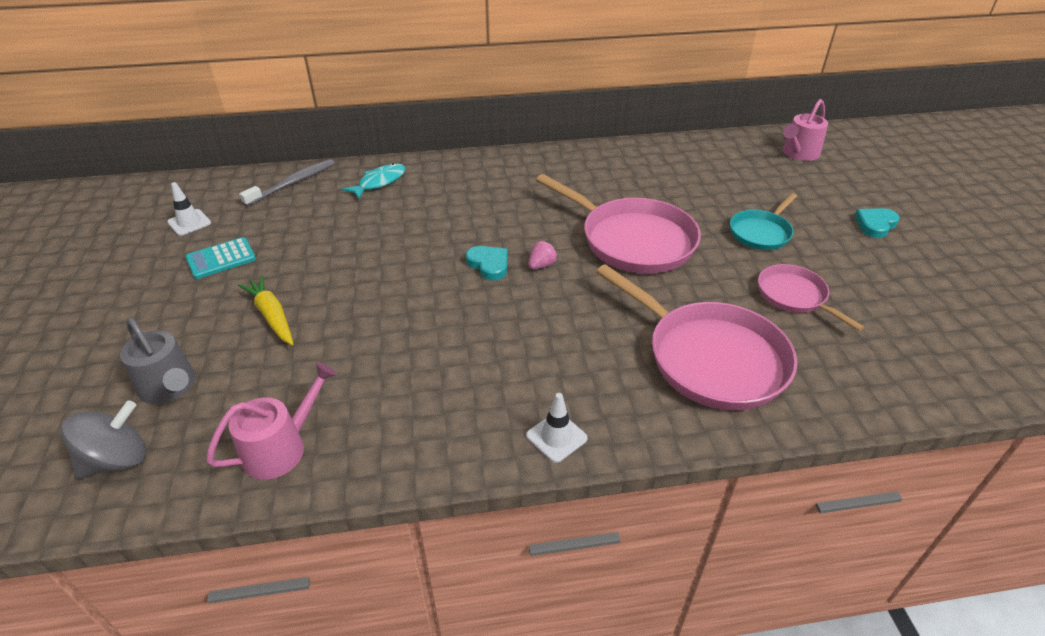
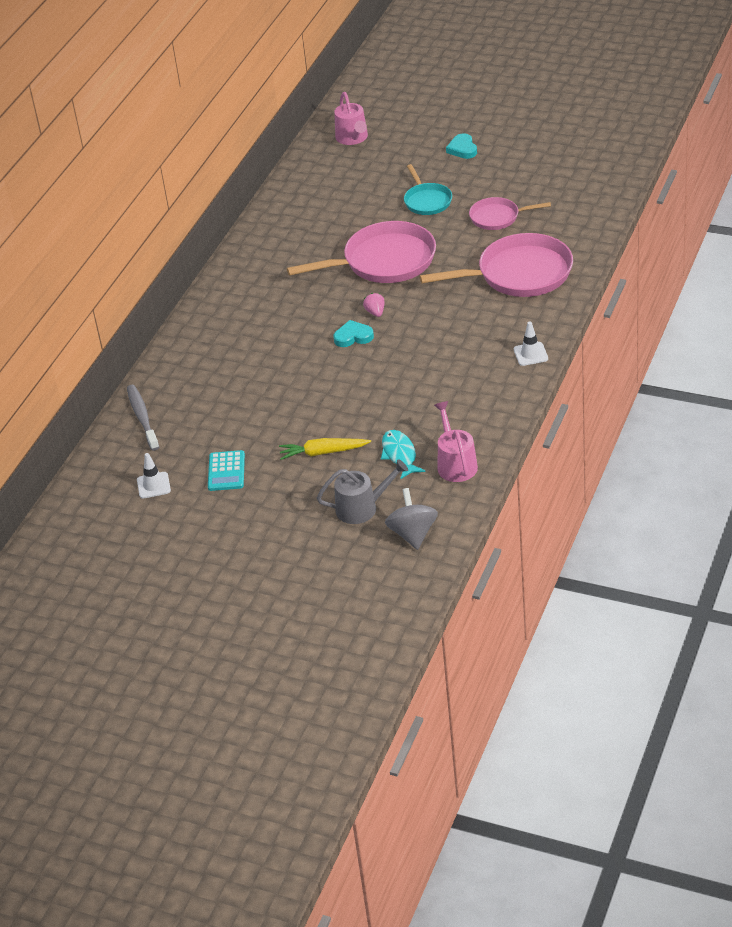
camera: 55 degrees left, 0 degrees up
turquoise fish [342,163,405,199] -> turquoise fish moved to [381,430,426,479]

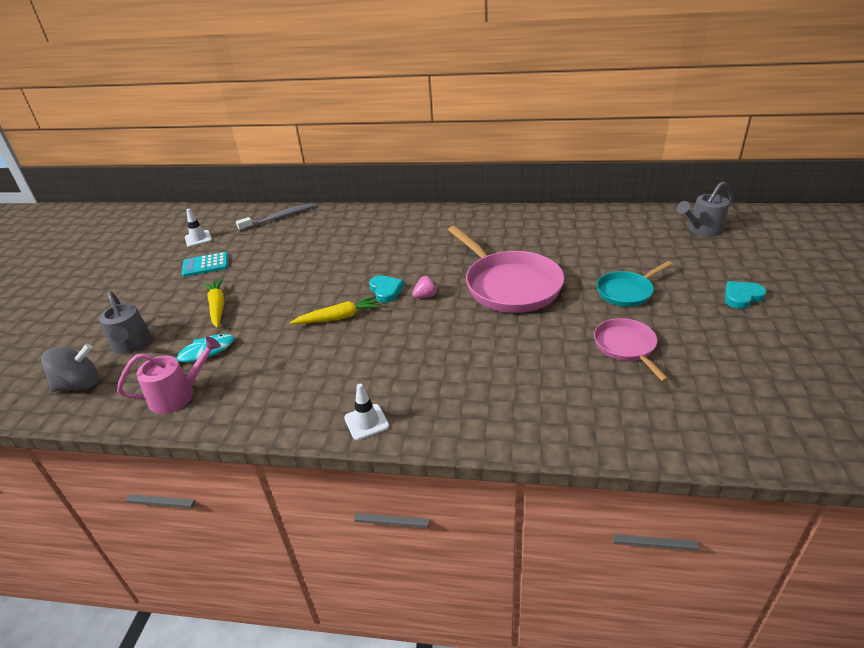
camera: 75 degrees right, 5 degrees down
pink watering can [334,92,368,145] -> grey watering can [677,181,733,236]
pink pan [420,233,573,297] -> none
none -> yellow carrot [290,296,381,324]

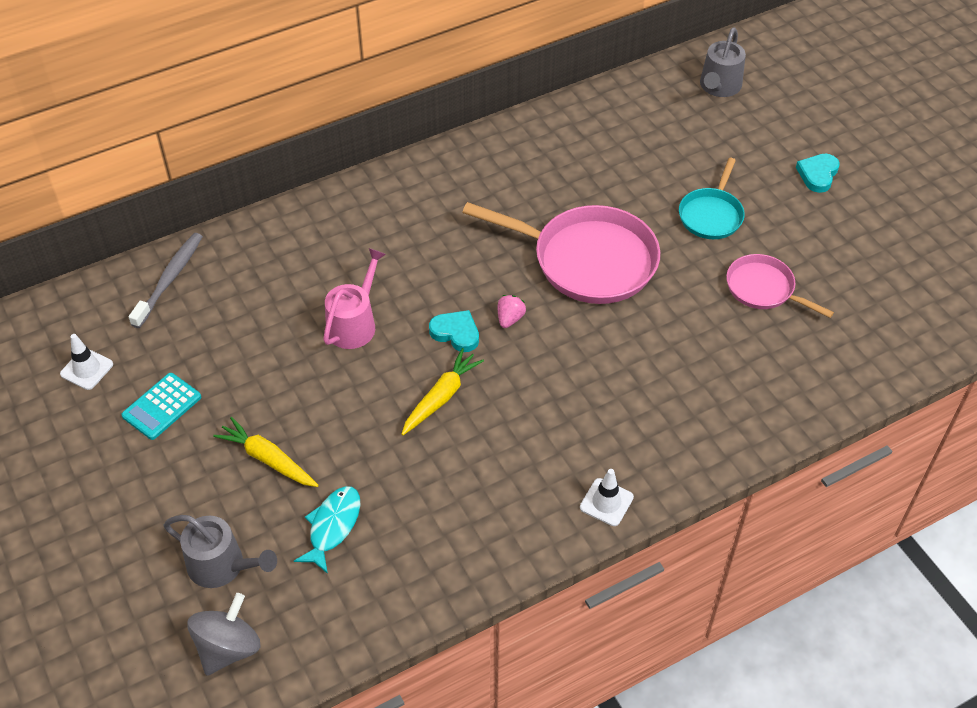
camera: 40 degrees left, 15 degrees up
pink watering can [117,337,221,414] -> pink watering can moved to [323,248,386,349]

